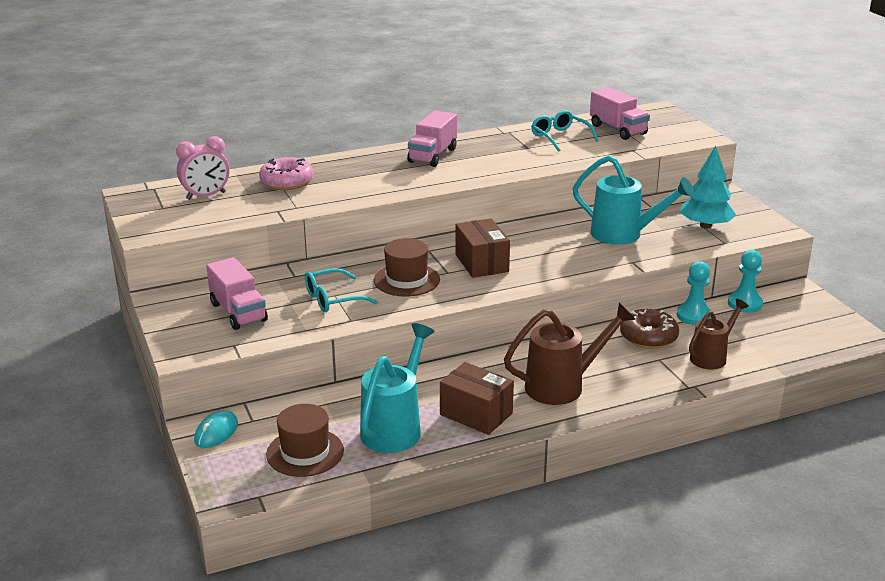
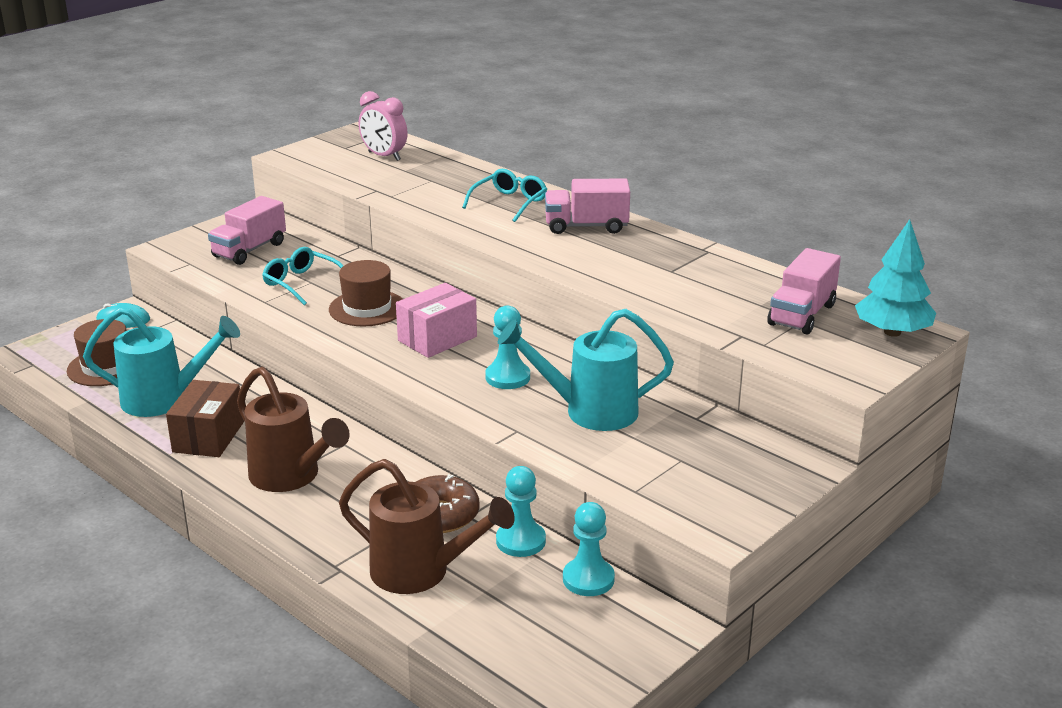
camera: 65 degrees right, 0 degrees up
pink donut [259,157,314,190] -> none
brown box [456,218,510,278] -> pink box [396,283,477,358]
turquoise glasses [531,110,599,152] -> turquoise glasses moved to [462,169,547,222]
turquoise watering can [573,155,694,245] -> turquoise watering can turned 90 degrees clockwise [498,309,674,431]
turquoise tree [680,146,736,228] -> turquoise tree moved to [855,219,936,337]
brown watering can [689,299,749,370] -> brown watering can [339,459,515,594], size x1.53
none -> turquoise pawn [485,305,530,389]

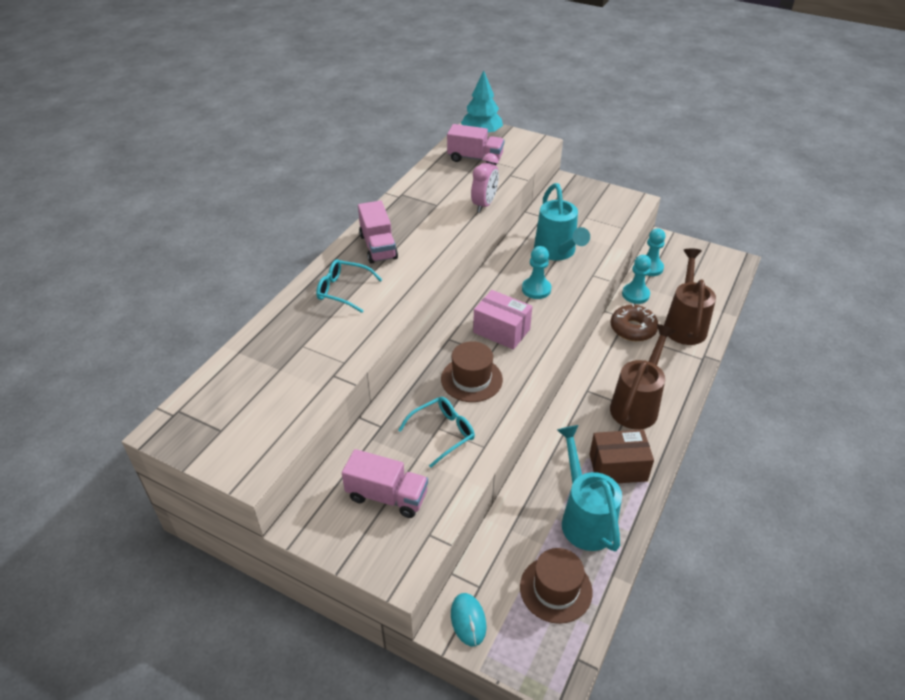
camera: 105 degrees left, 15 degrees up
turquoise glasses [262,247,343,305] -> turquoise glasses turned 150 degrees counterclockwise [398,397,475,468]
pink clock [358,91,408,161] -> pink clock moved to [471,153,499,212]

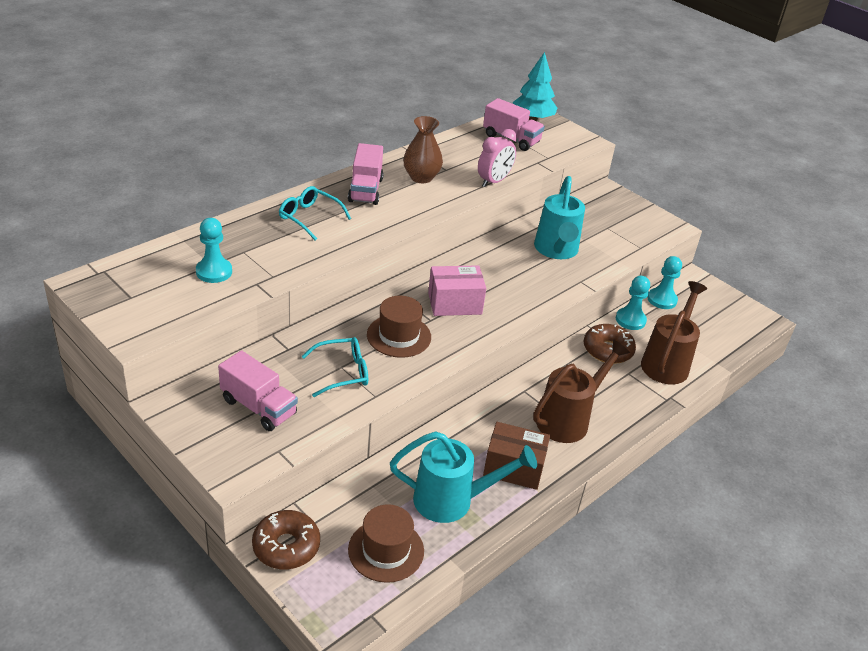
camera: 15 degrees right, 5 degrees down
turquoise mouse [451,593,486,646] -> brown donut [252,510,320,569]
pink box [473,290,532,350] -> pink box turned 60 degrees counterclockwise [428,265,486,316]
turquoise pawn [522,246,552,299] -> turquoise pawn moved to [196,218,232,283]
turquoise watering can [557,425,622,552] -> turquoise watering can turned 90 degrees clockwise [390,431,537,523]
none -> brown vase [403,116,443,183]

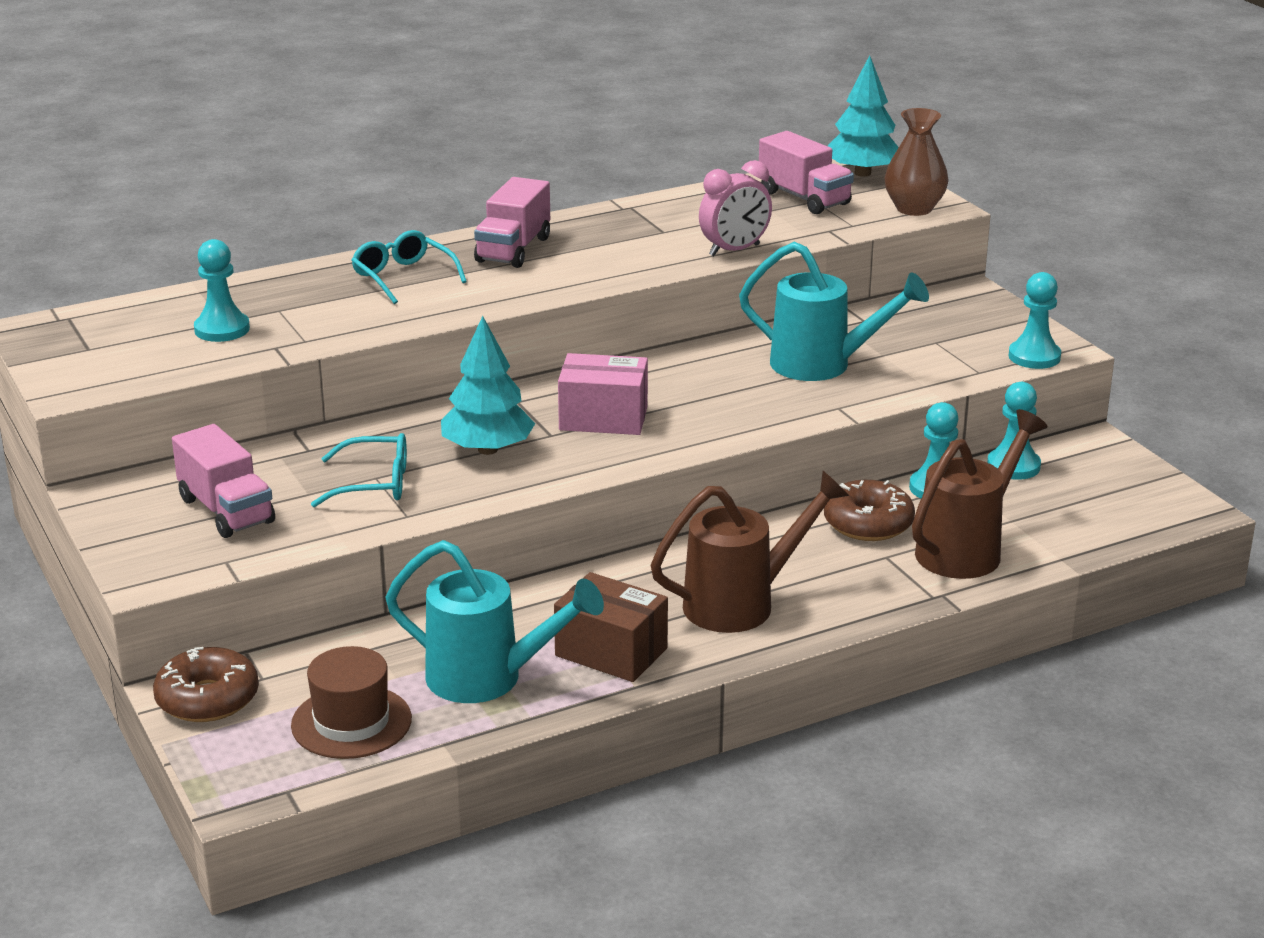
camera: 20 degrees right, 10 degrees down
brown hat [367,296,431,358] -> turquoise tree [441,316,535,455]
brown vase [403,116,443,183] -> brown vase moved to [885,108,949,216]
turquoise watering can [534,176,585,259] -> turquoise watering can turned 90 degrees counterclockwise [739,242,929,381]
none -> turquoise pawn [1008,272,1061,369]

